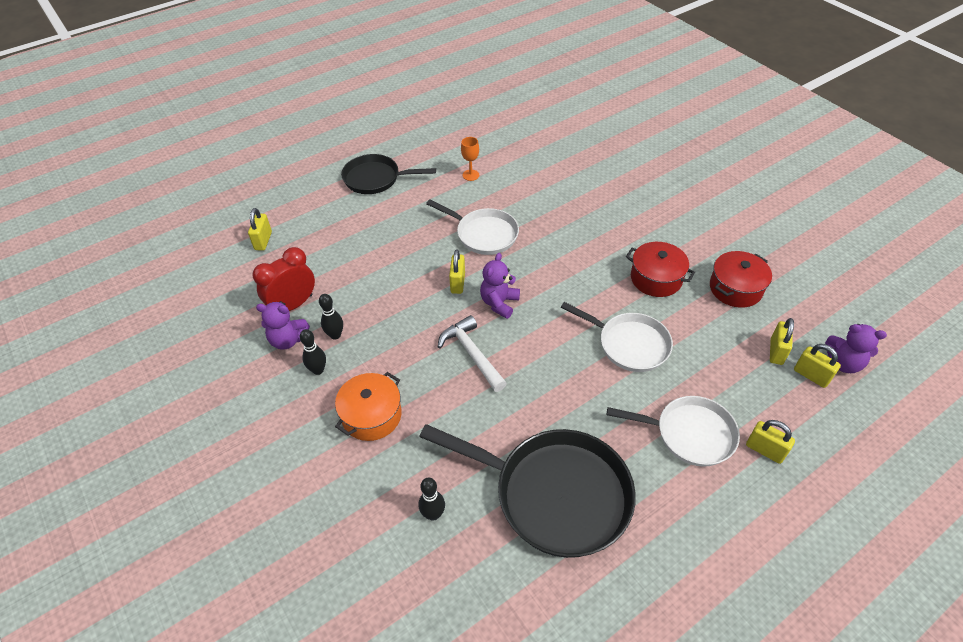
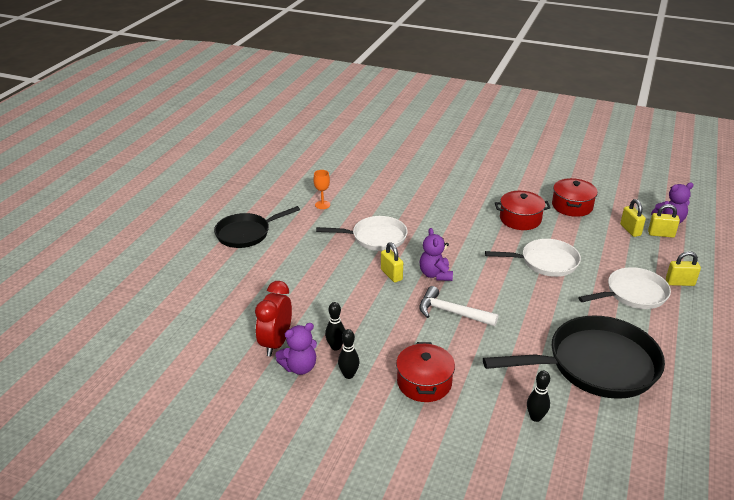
camera: 35 degrees left, 15 degrees down
yellow padlock [248,208,272,251] -> none
orange pot [335,372,401,441] -> red pot [396,342,455,402]

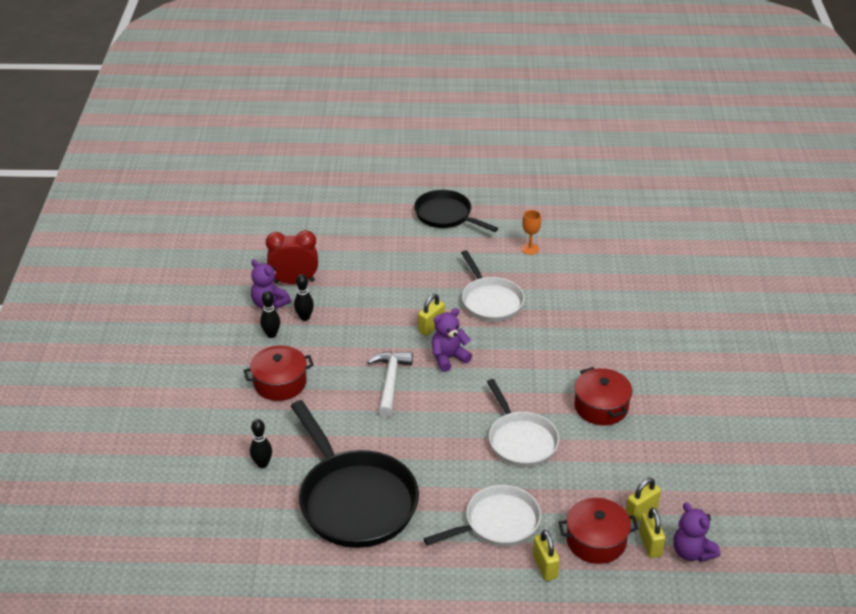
camera: 70 degrees right, 5 degrees up
red pot [552,178,598,217] -> red pot moved to [558,498,638,564]
white pan [578,267,671,309] -> white pan turned 75 degrees counterclockwise [424,485,541,546]

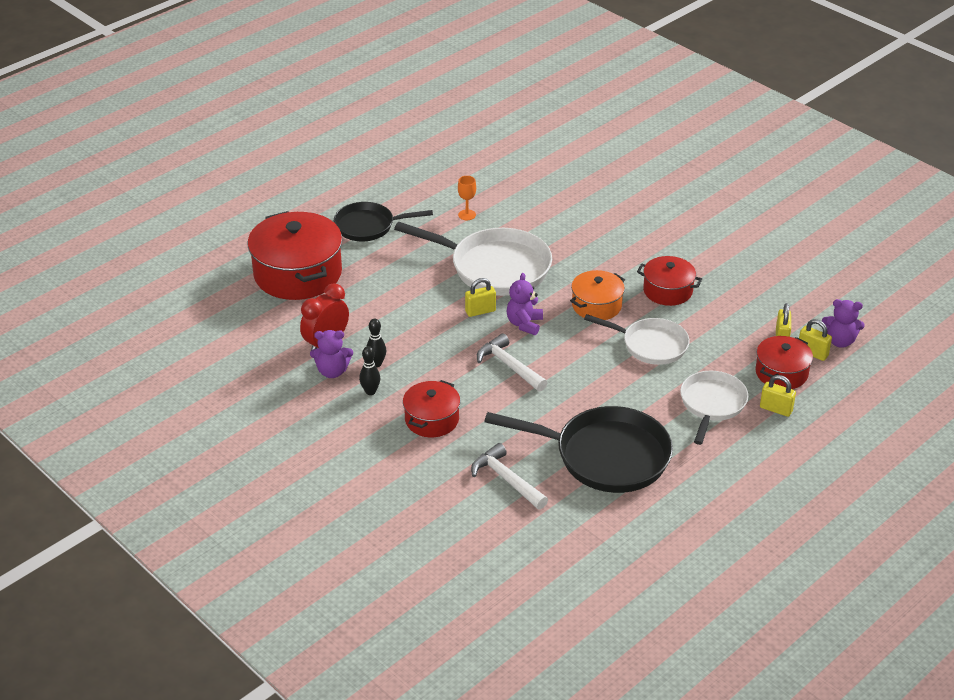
camera: 45 degrees left, 0 degrees up
black bowling pin [250,419,272,468] -> white hammer [471,443,548,509]
yellow padlock [418,294,445,336] -> yellow padlock turned 75 degrees clockwise [465,278,496,317]
white pan [461,250,524,322] -> white pan [394,222,552,296], size x1.62
none -> red pot [248,211,342,300]
none -> orange pot [570,270,625,320]

